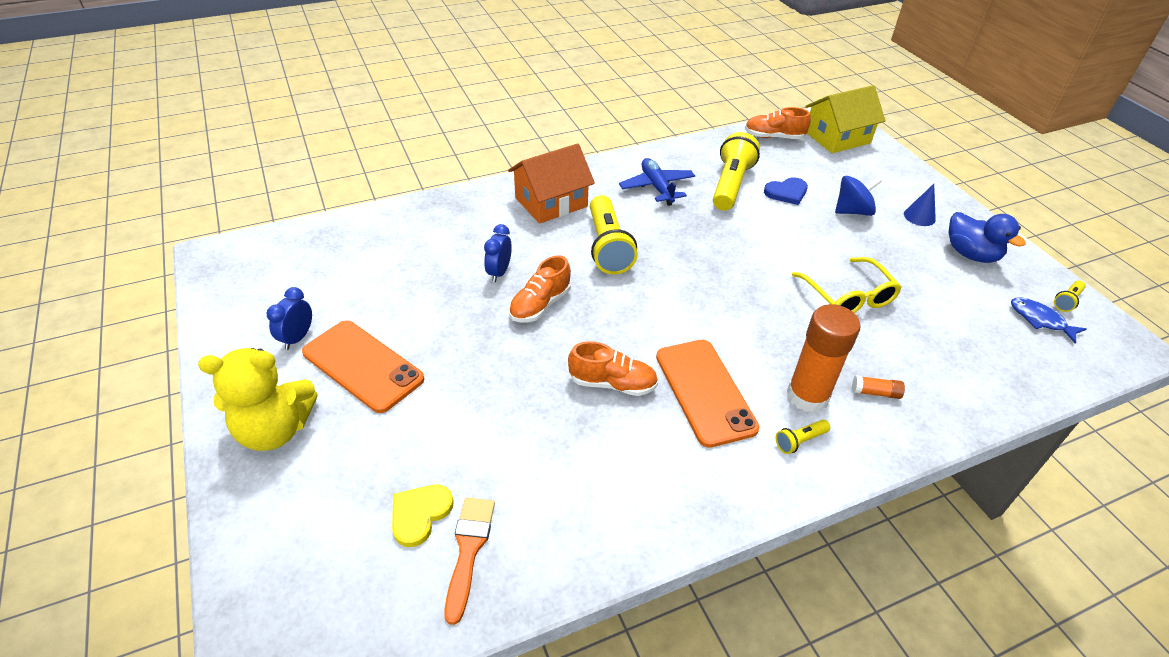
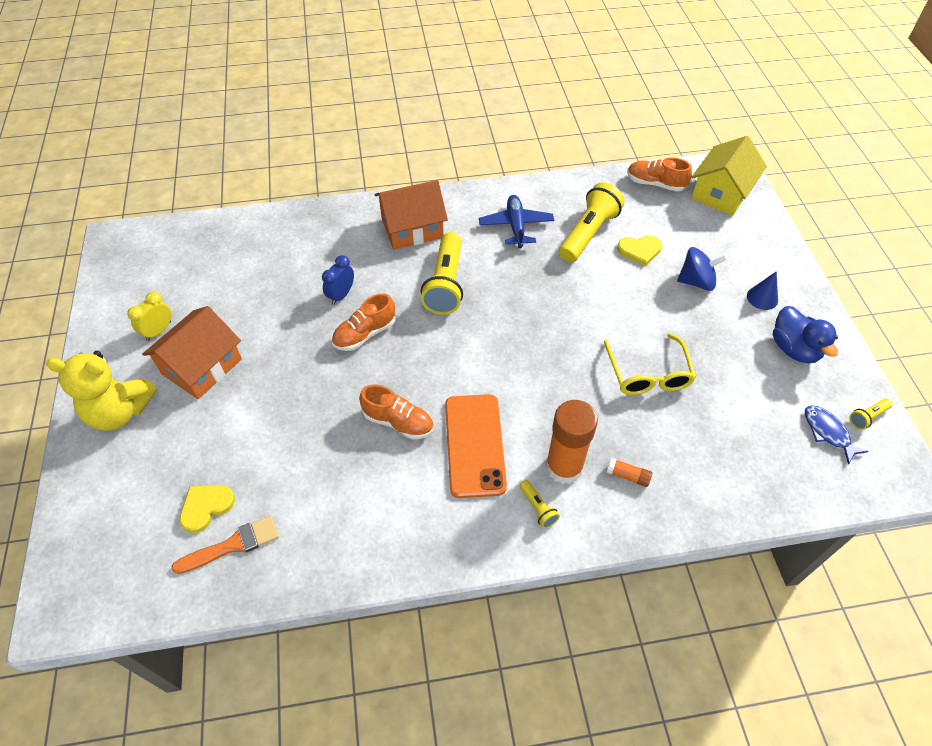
camera: 15 degrees right, 10 degrees up
blue clock [267,287,312,350] -> yellow clock [127,292,171,341]
orange phone [302,320,424,413] -> orange house [142,306,242,399]
orange brush [444,498,495,625] -> orange brush turned 45 degrees clockwise [172,515,279,574]
blue heart [764,177,808,205] -> yellow heart [617,235,662,266]
yellow flashlight [776,420,830,454] -> yellow flashlight turned 105 degrees counterclockwise [520,480,560,528]
yellow house [805,85,886,153] -> yellow house turned 45 degrees counterclockwise [691,136,767,216]

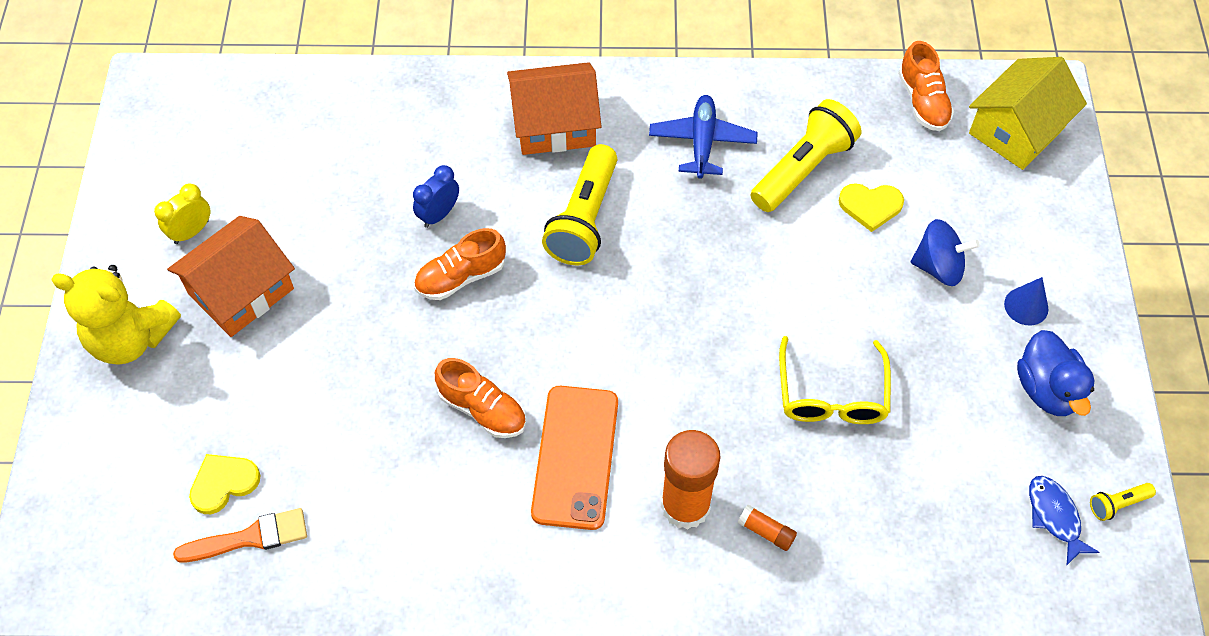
camera: 10 degrees right, 5 degrees up
yellow flashlight [520,480,560,528] -> none
orange shoe [627,157,692,192] -> orange shoe turned 135 degrees counterclockwise [898,41,954,131]

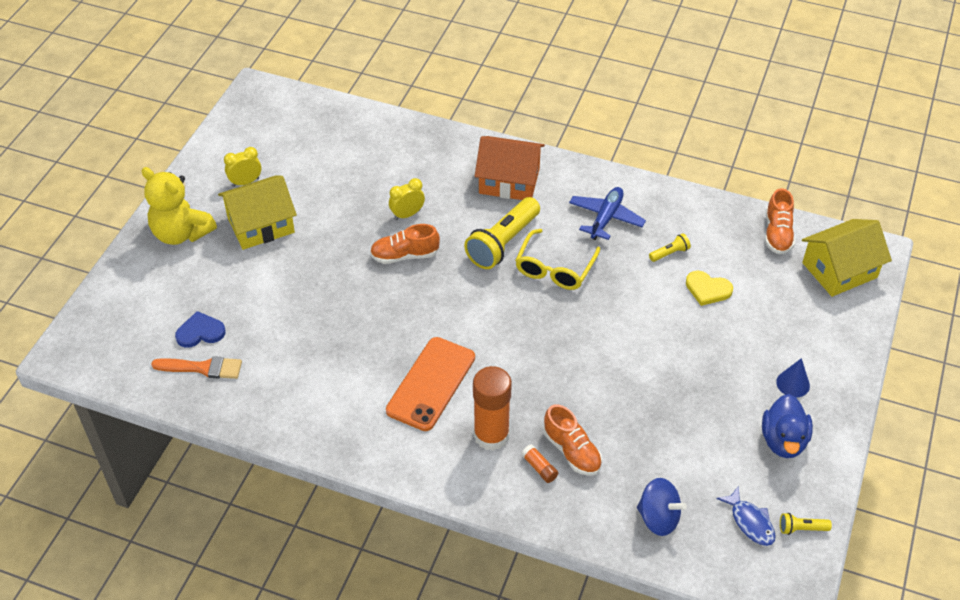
camera: 20 degrees right, 10 degrees down
orange house [167,216,295,337] -> yellow house [218,175,297,250]
yellow heart [189,454,260,514] -> blue heart [175,311,226,348]
blue clock [413,165,459,228] -> yellow clock [389,178,425,220]
orange shoe [435,358,526,438] -> orange shoe moved to [544,404,602,476]
yellow flashlight [750,99,861,212] -> yellow flashlight [649,233,691,262], size x0.44
yellow glasses [779,336,891,424] -> yellow glasses moved to [515,229,600,290]
blue spinning top [911,219,980,286] -> blue spinning top moved to [637,478,687,536]
blue fish [1029,476,1100,566] -> blue fish turned 150 degrees clockwise [717,486,776,546]

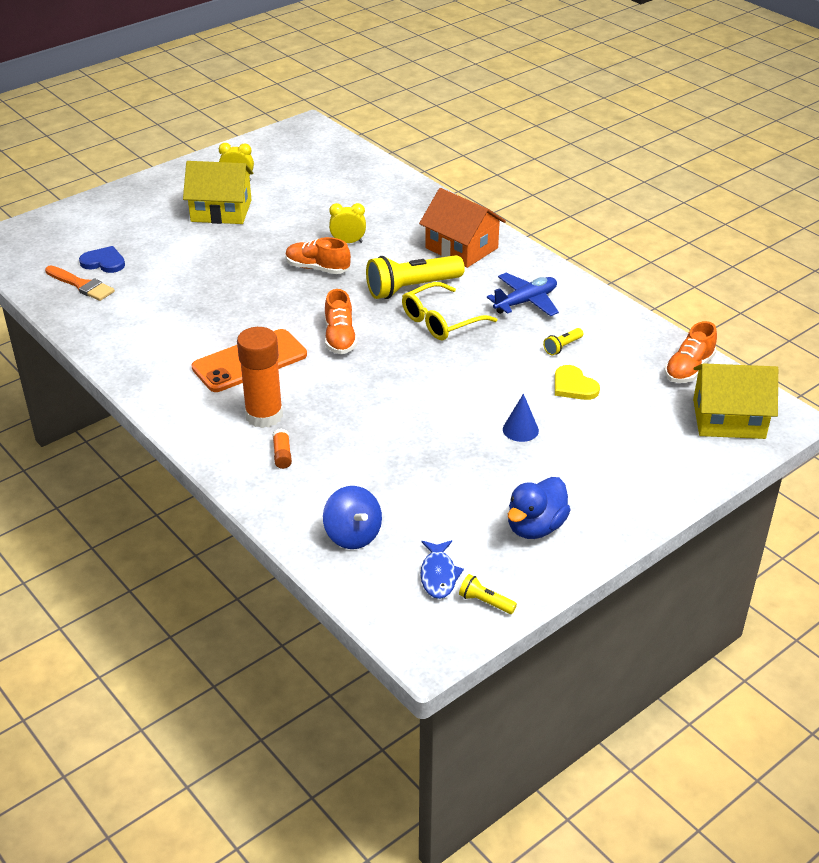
camera: 30 degrees right, 10 degrees down
yellow teddy bear [142,167,217,245] -> none
orange shoe [544,404,602,476] -> orange shoe moved to [325,289,357,354]
yellow flashlight [649,233,691,262] -> yellow flashlight turned 135 degrees clockwise [543,328,583,355]
blue cone [776,358,810,397] -> blue cone moved to [503,394,539,442]

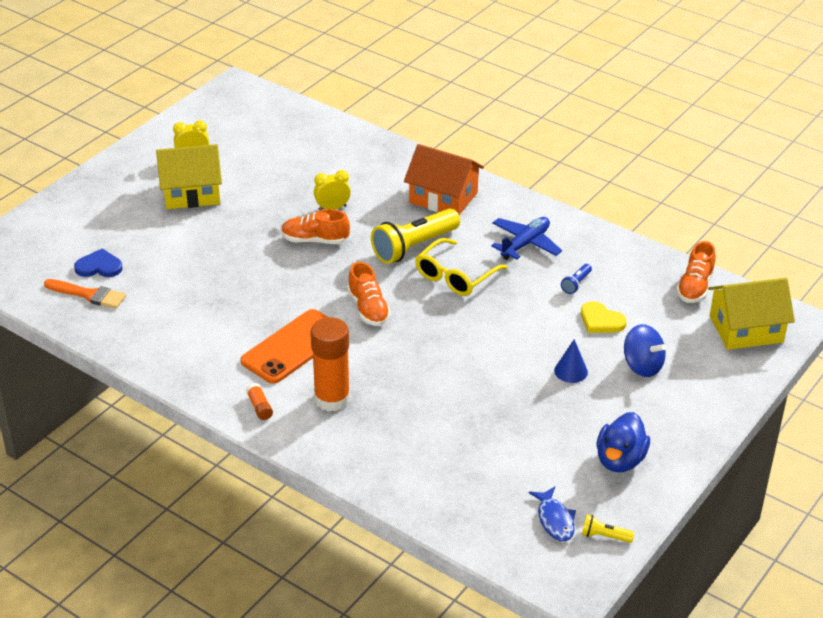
camera: 15 degrees left, 0 degrees up
orange glue stick [273,428,292,469] -> orange glue stick moved to [246,383,273,420]
blue spinning top [323,486,382,549] -> blue spinning top moved to [624,324,666,377]
yellow flashlight [543,328,583,355] -> blue flashlight [561,264,592,294]

